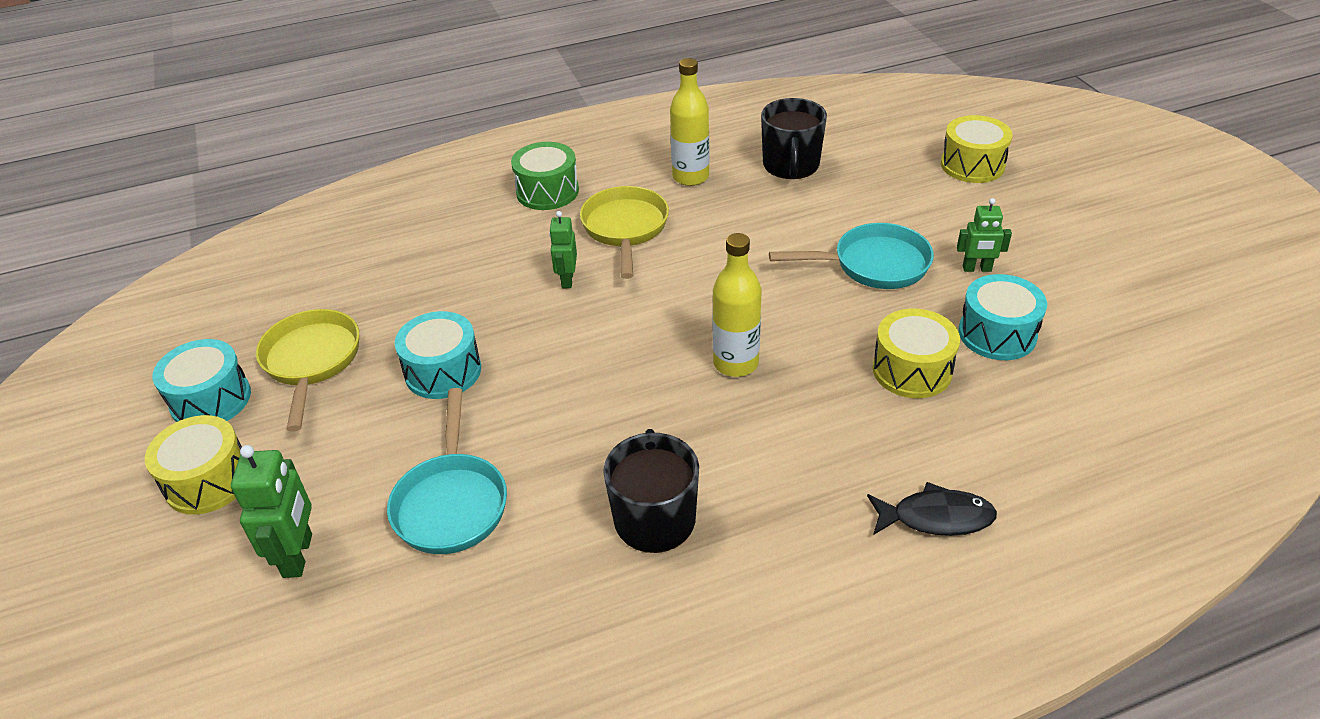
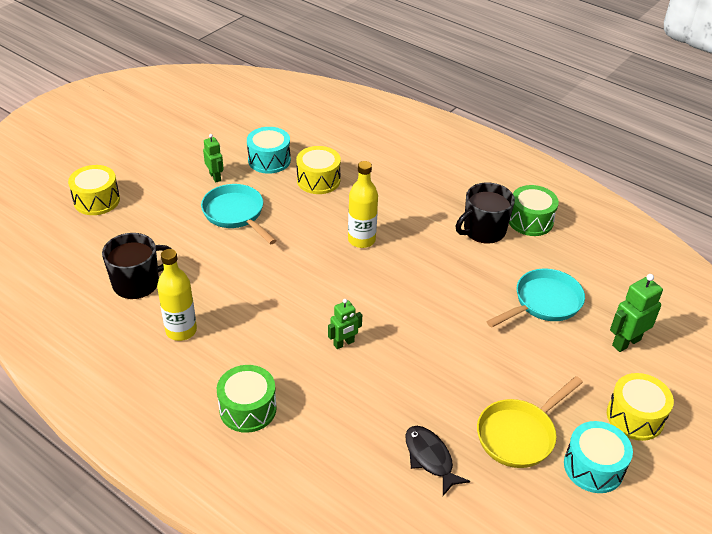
camera: 125 degrees left, 0 degrees up
turquoise drum [395,311,481,399] -> none
yellow pan [580,186,669,279] -> none
black fish [867,482,997,536] -> black fish moved to [405,426,470,496]
none -> green drum [509,185,559,236]

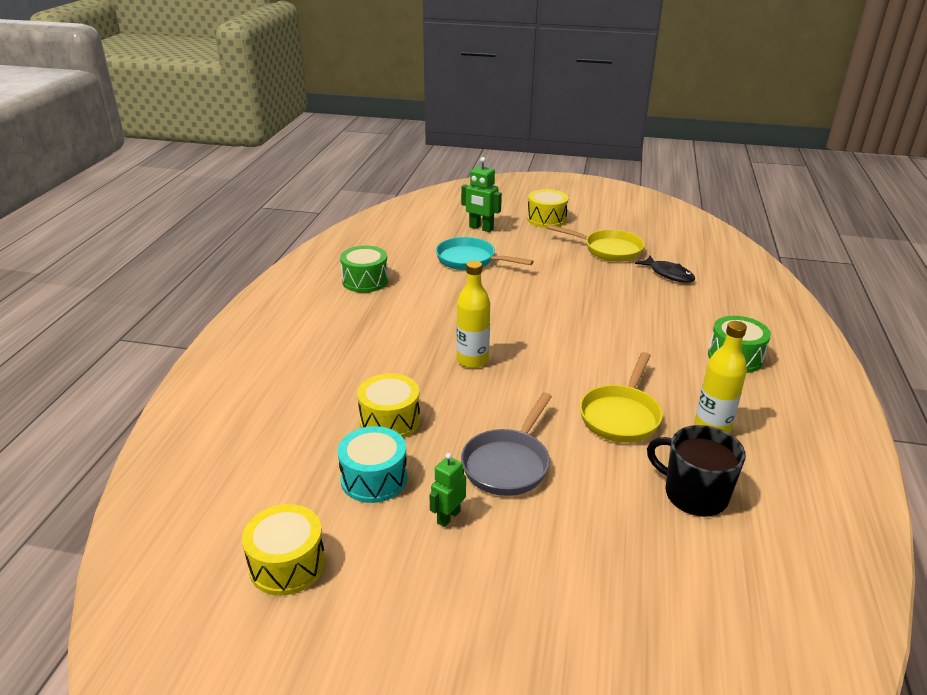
camera: 115 degrees left, 10 degrees down
yellow drum [68,165,120,215] -> yellow drum moved to [242,504,326,596]
turquoise pan [201,184,277,244] -> grey pan [461,393,552,496]
green robot [328,299,362,349] -> none
black fish [405,426,470,496] -> black fish turned 75 degrees counterclockwise [635,256,695,283]
black mug [456,182,515,244] -> none
turquoise drum [564,421,633,493] -> none
none -> yellow pan [580,352,663,443]

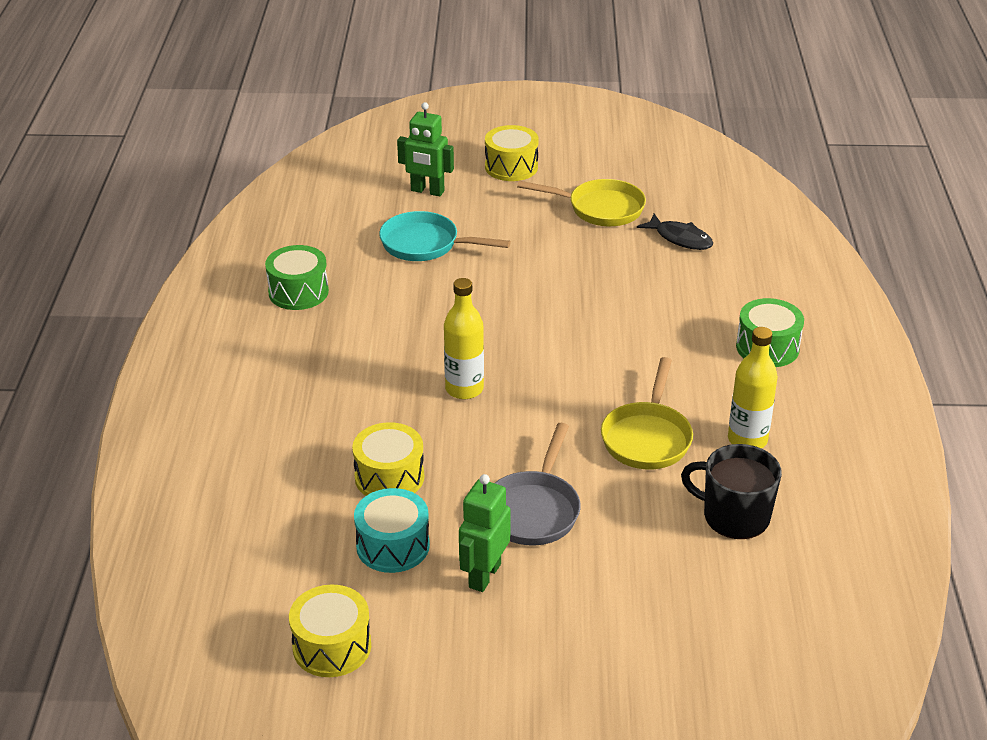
camera: 10 degrees left, 5 degrees up
green robot [429,453,466,527] -> green robot [459,474,511,592], size x1.52

